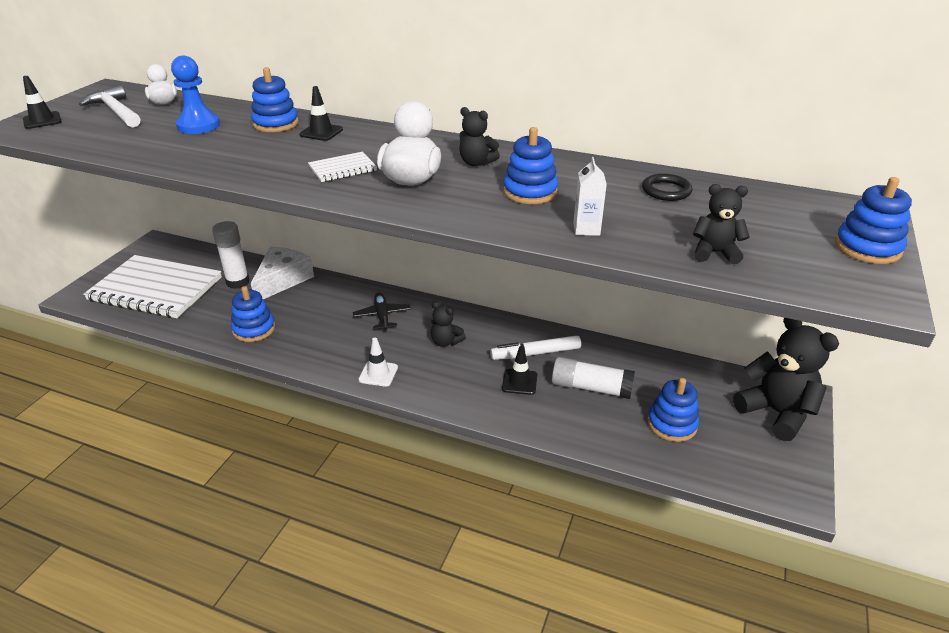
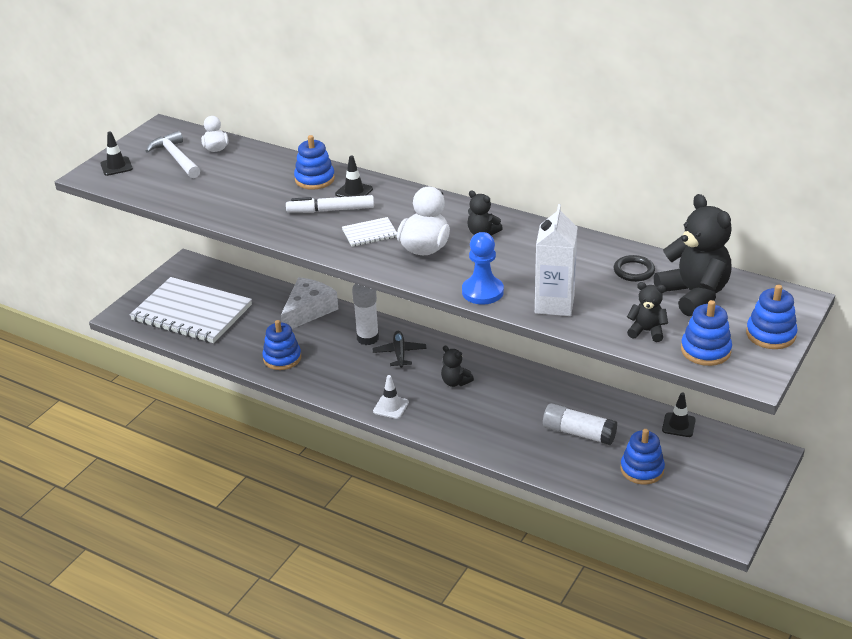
camera: 10 degrees right, 0 degrees up
blue pawn [171,56,220,134] -> blue pawn moved to [462,232,504,305]
white glue stick [212,221,250,289] -> white glue stick moved to [352,284,379,345]
white marker [490,335,581,360] -> white marker moved to [286,195,374,213]
black traffic cone [502,346,537,395] -> black traffic cone moved to [662,393,696,437]
blue stacking toy [503,127,558,204] -> blue stacking toy moved to [681,300,732,366]
white carton [573,157,607,236] -> white carton [535,204,577,316], size x1.87
black teddy bear [733,318,839,441] -> black teddy bear moved to [654,194,732,316]

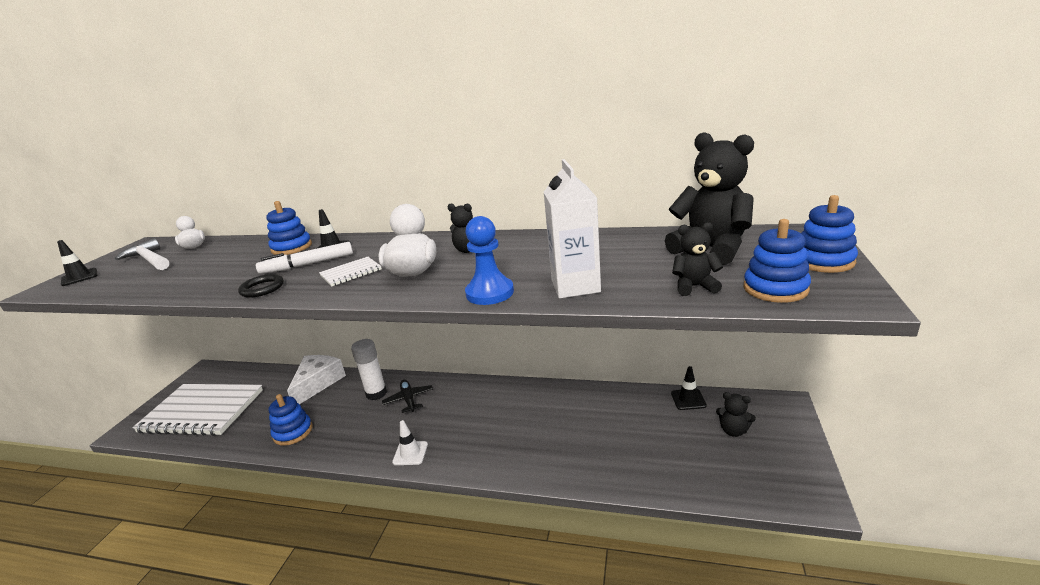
camera: 15 degrees left, 10 degrees down
black teddy bear [441,345,474,387] -> black teddy bear moved to [716,392,756,437]
white glue stick [543,403,617,445] -> none
black ring [614,255,655,282] -> black ring moved to [238,274,284,298]
blue stacking toy [620,429,665,485] -> none

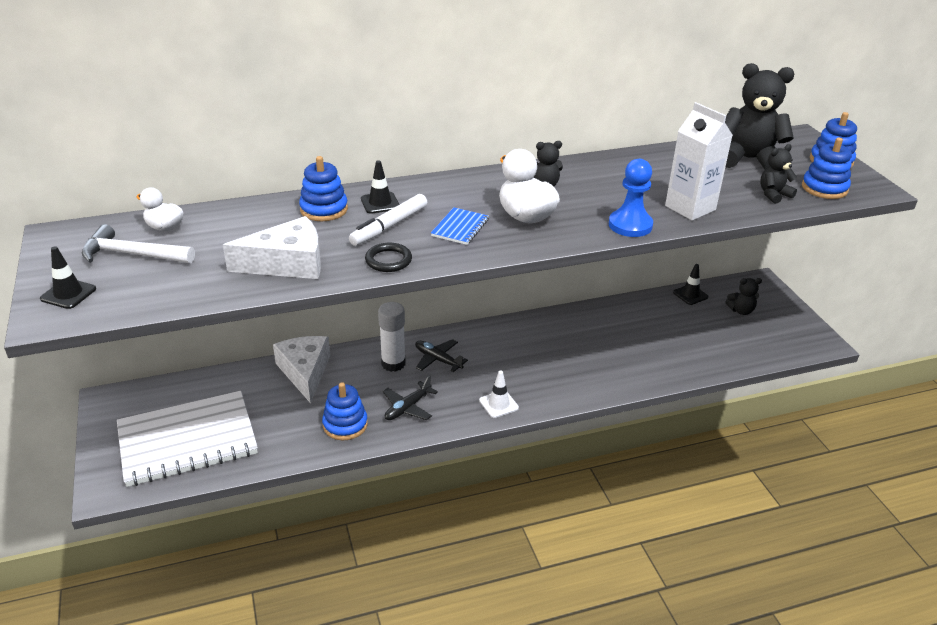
camera: 35 degrees left, 10 degrees up
white notebook [319,257,382,287] -> blue notebook [431,208,489,245]
none -> white cheese [223,216,321,279]
none -> black plane [383,376,438,420]

